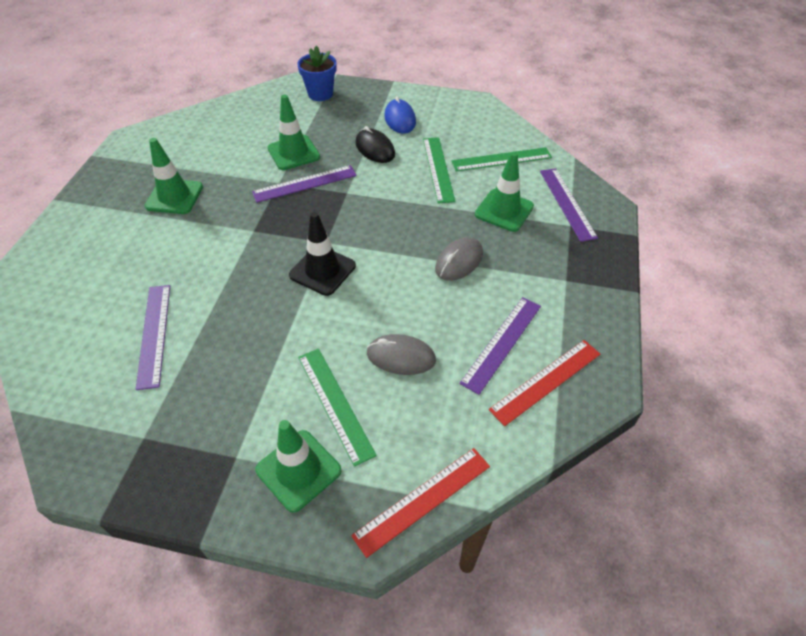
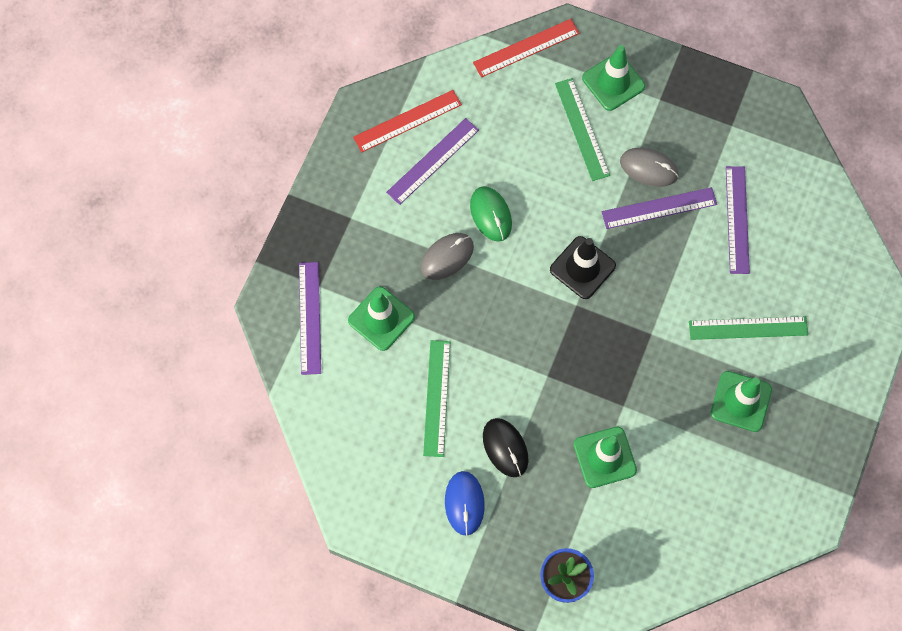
camera: 170 degrees left, 20 degrees up
purple ruler [252,165,357,203] -> purple ruler moved to [602,187,717,229]
grey mouse [366,334,436,375] -> grey mouse moved to [620,148,679,187]
green ruler [452,147,552,172] -> green ruler moved to [689,316,808,340]
none -> green mouse [470,186,512,242]

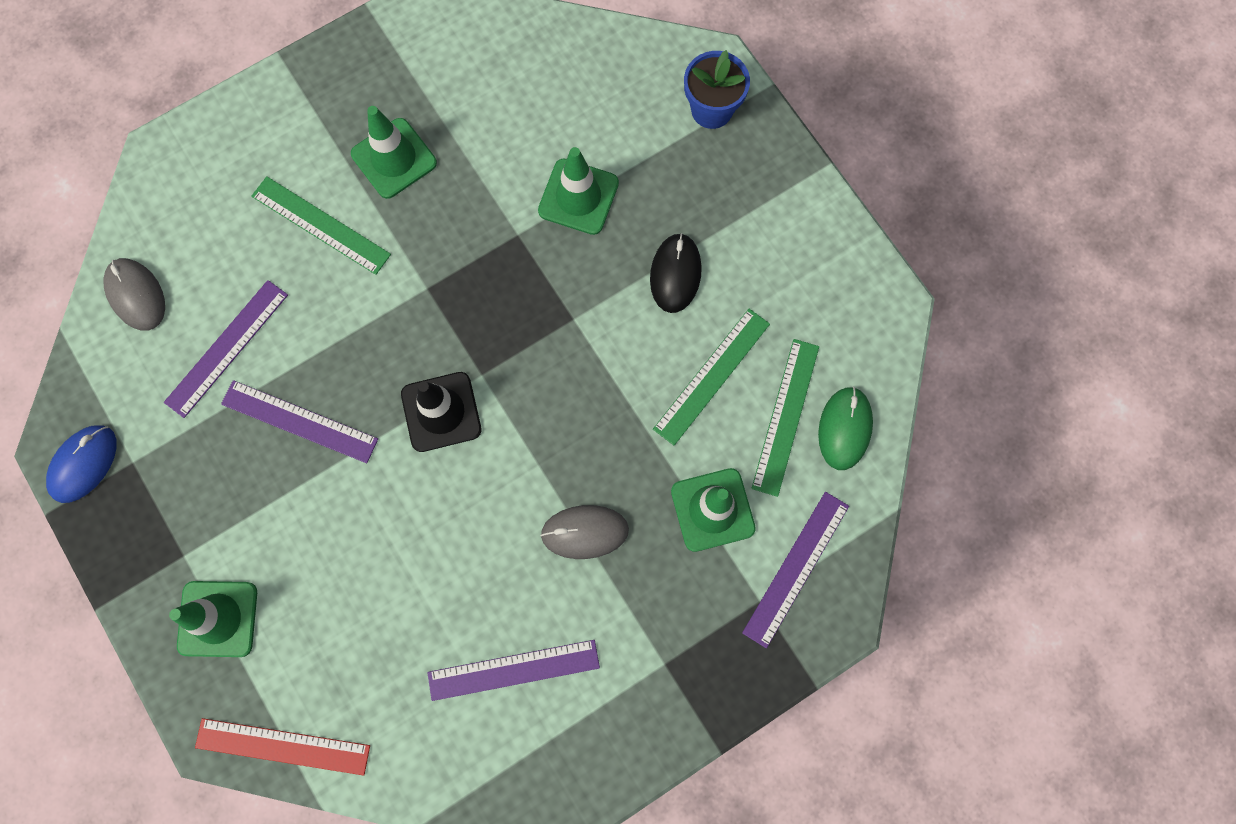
camera: 145 degrees left, 5 degrees up
red ruler [353,90,462,152] -> none
blue mouse [445,471,485,536] -> blue mouse moved to [46,425,117,503]
green mouse [470,186,512,242] -> green mouse moved to [818,386,873,470]
green ruler [555,78,610,181] -> green ruler moved to [751,339,819,497]
grey mouse [620,148,679,187] -> grey mouse moved to [103,258,165,331]

